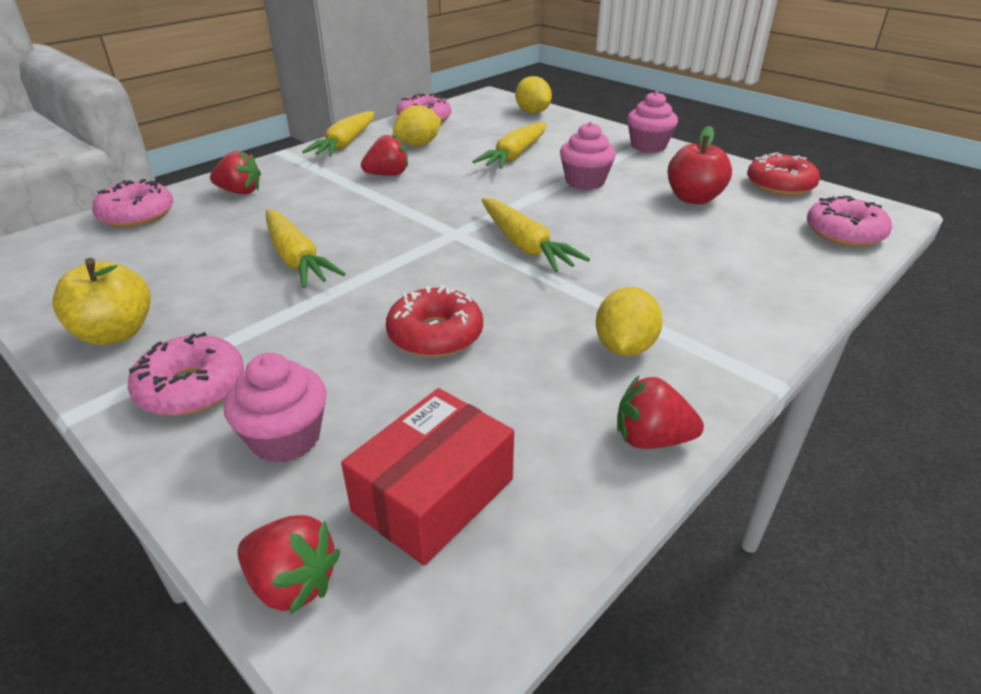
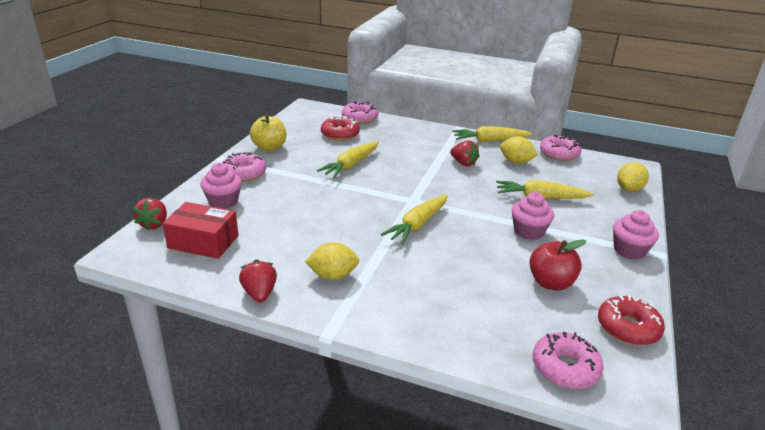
camera: 65 degrees right, 5 degrees down
red strawberry [210,151,261,194] -> none
red donut [386,285,483,357] -> red donut moved to [321,116,360,141]

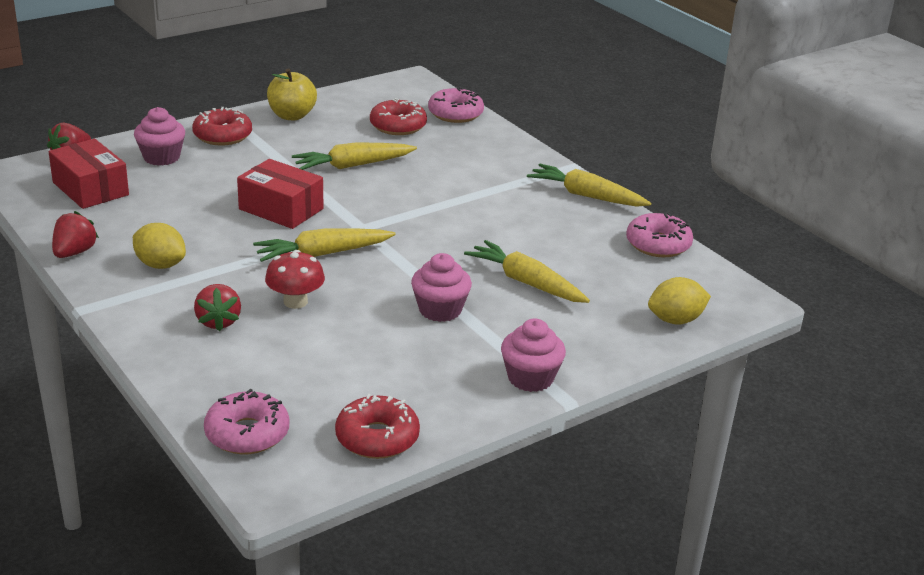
camera: 35 degrees right, 0 degrees up
pink donut [222,152,266,182] -> red donut [192,107,252,145]
red strawberry [450,140,480,166] -> red strawberry moved to [194,284,241,332]
yellow lemon [500,136,538,164] -> none
red apple [529,239,586,290] -> none
none -> red box [237,159,323,229]
none -> red mushroom [265,250,325,309]

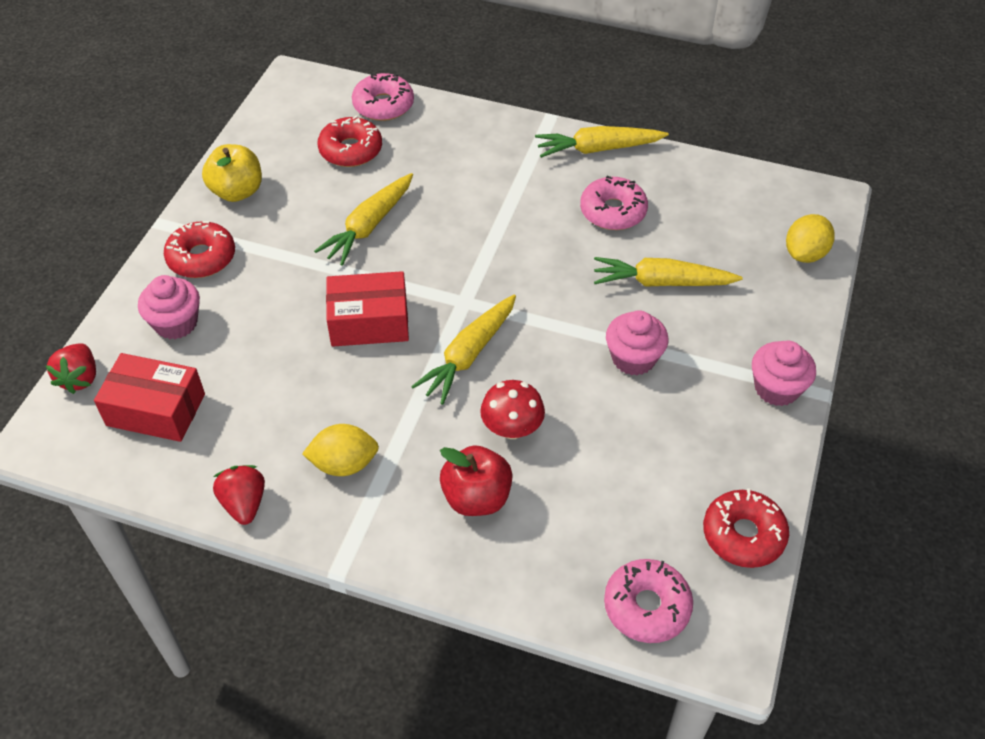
camera: 35 degrees left, 20 degrees up
red strawberry [194,284,241,332] -> red apple [440,445,513,516]
pink donut [626,213,693,257] -> pink donut moved to [580,175,648,230]

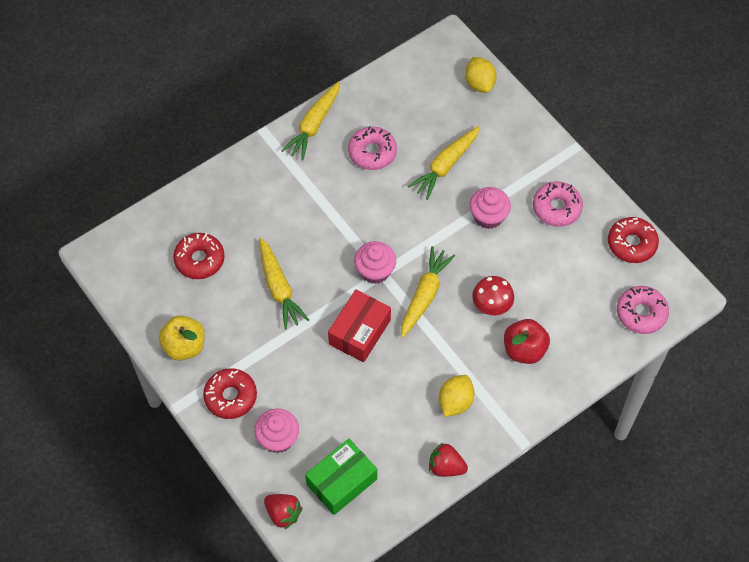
camera: 55 degrees left, 10 degrees up
red box [94,353,205,442] -> green box [305,439,377,515]
pink donut [352,73,414,121] -> pink donut moved to [533,182,583,227]
yellow carrot [411,294,516,405] -> yellow carrot turned 135 degrees counterclockwise [401,246,455,338]
pink cupcake [752,341,816,406] -> pink cupcake moved to [354,241,396,284]

